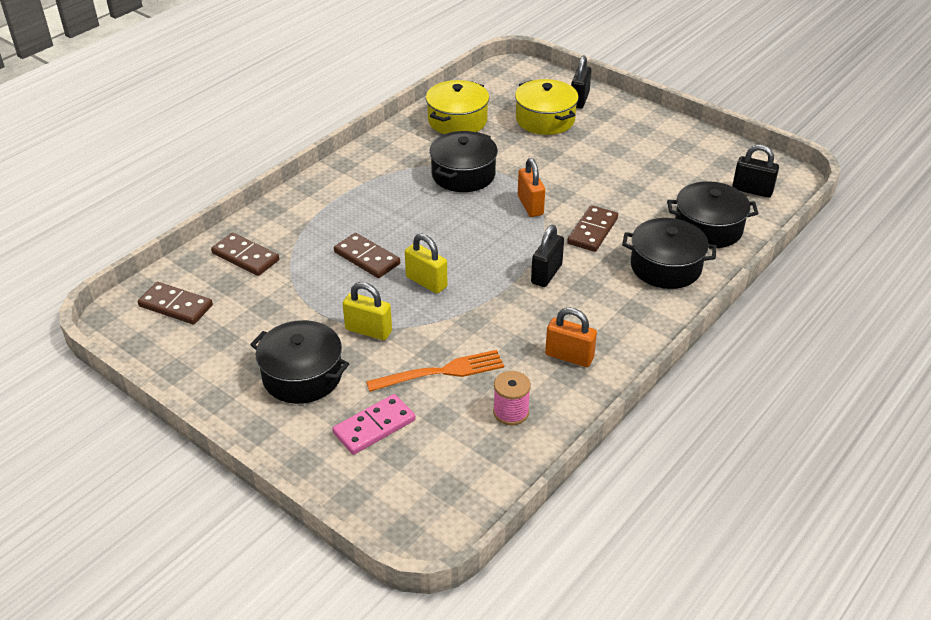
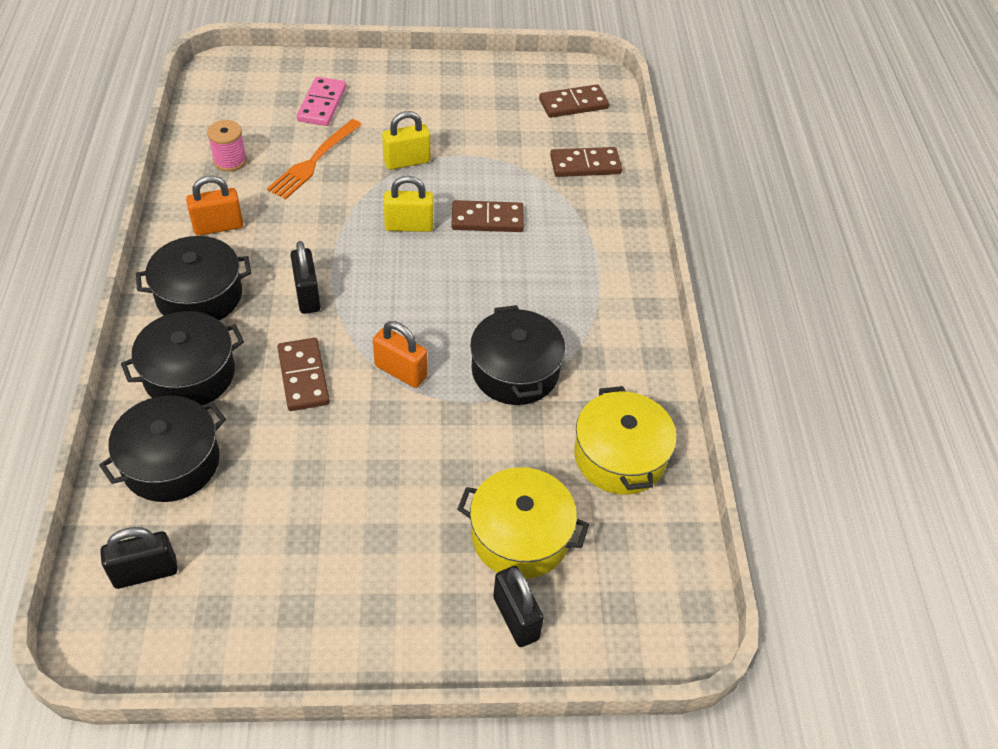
camera: 135 degrees right, 10 degrees up
black pot [250,320,349,404] -> black pot moved to [136,236,251,321]

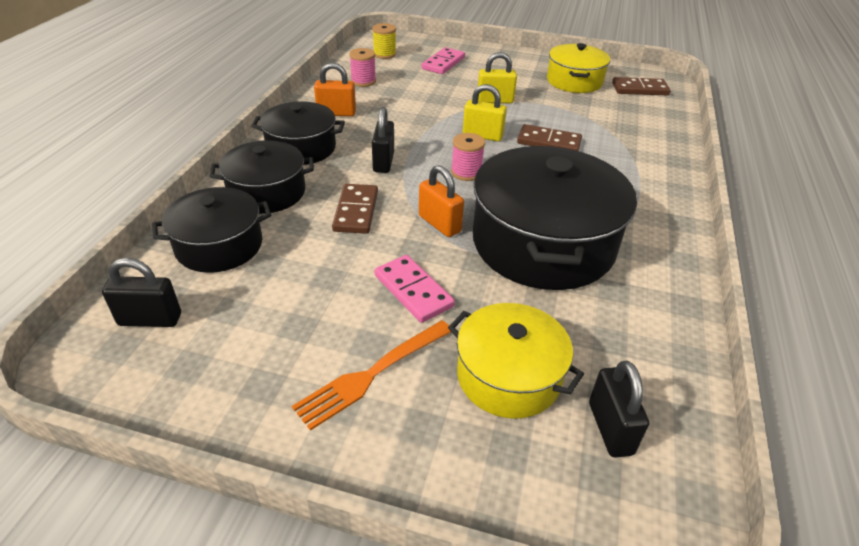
camera: 20 degrees right, 10 degrees down
orange fork [267,119,362,200] -> orange fork moved to [292,320,451,431]
black pot [470,305,566,405] -> black pot [473,146,637,290], size x1.73
black padlock [493,566,544,647] -> black padlock moved to [589,360,649,458]
brown domino [550,147,622,177] -> none
yellow pot [574,386,677,495] -> yellow pot moved to [547,43,610,93]
none -> yellow spool [372,23,396,59]
none -> pink domino [375,255,455,323]
none -> pink spool [451,133,485,181]

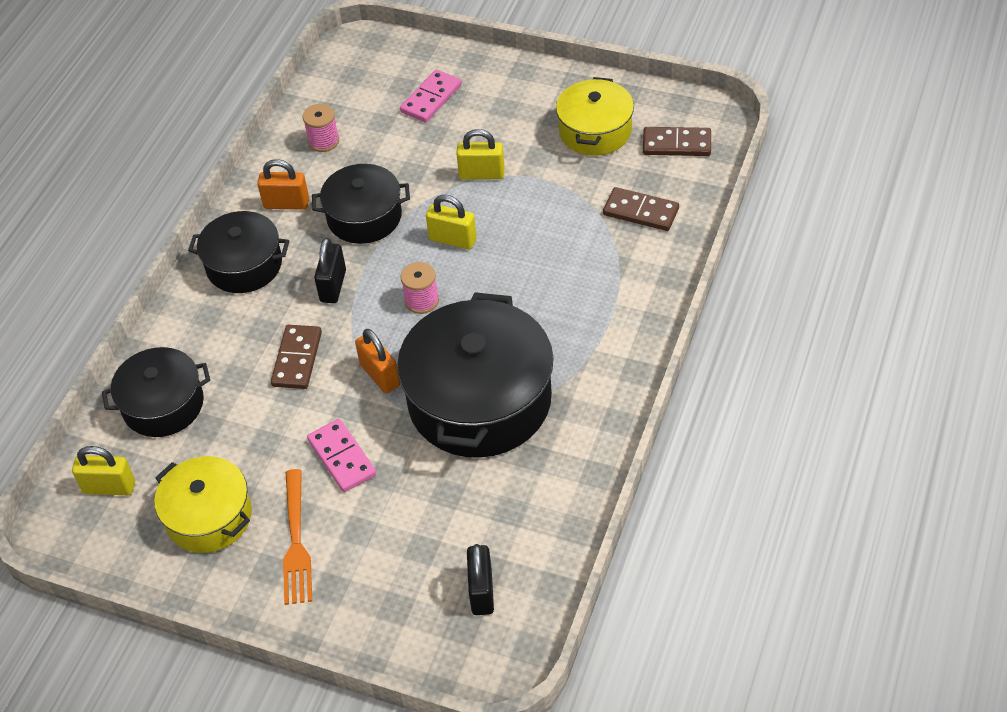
camera: 10 degrees right, 10 degrees up
black padlock [102,258,181,327] -> yellow padlock [72,446,135,495]
black pot [209,140,314,214] -> black pot moved to [312,164,410,244]
orange fork [292,320,451,431] -> orange fork turned 60 degrees counterclockwise [283,469,312,605]
yellow spool [372,23,396,59] -> none
yellow pot [448,303,584,419] -> yellow pot moved to [154,456,252,553]
brown domino [517,124,582,151] -> brown domino moved to [603,187,679,231]

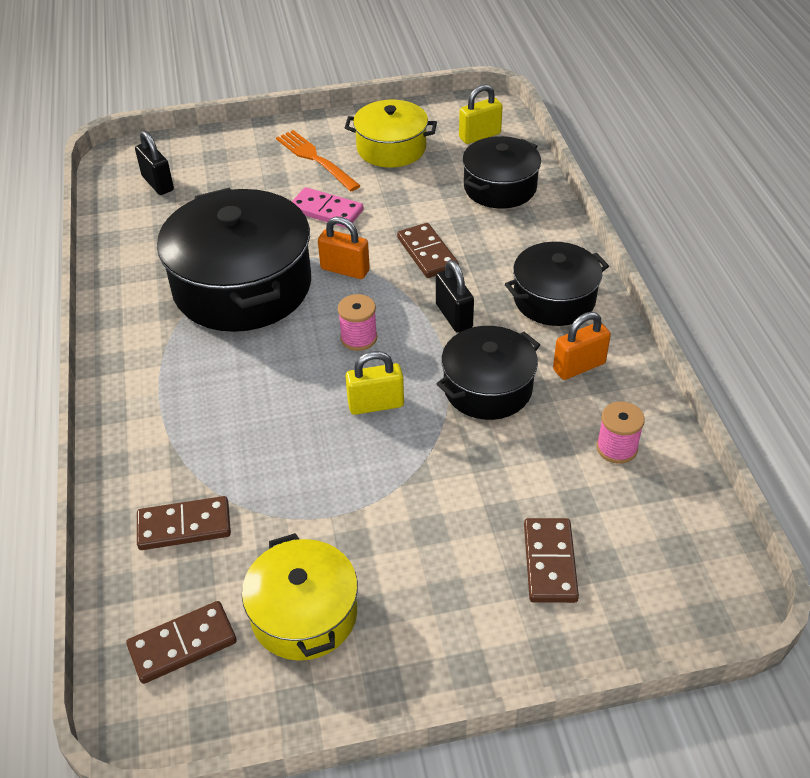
camera: 145 degrees right, 5 degrees down
pink domino [400,69,462,123] -> brown domino [524,518,579,603]
yellow padlock [456,129,505,179] -> none

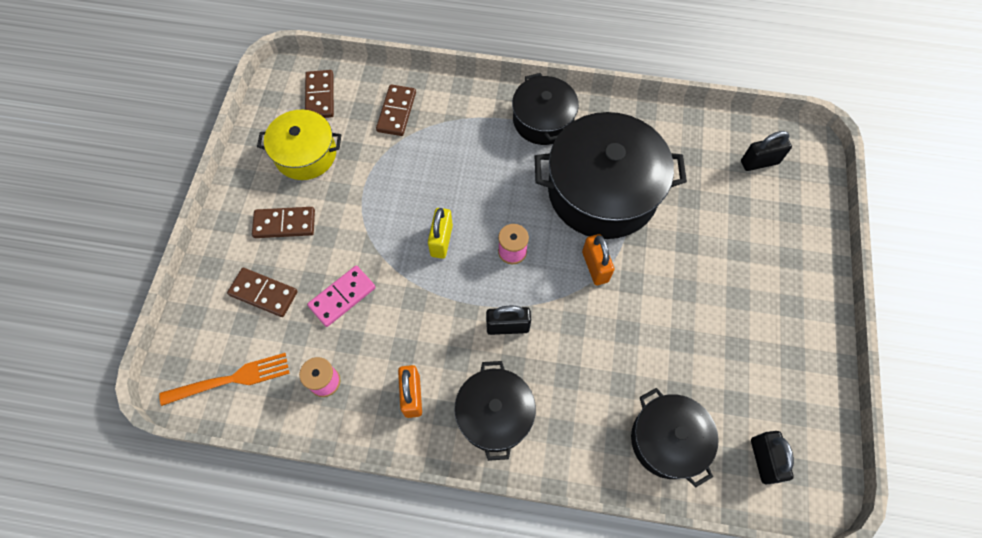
camera: 110 degrees right, 20 degrees up
orange fork [276,130,361,191] -> orange fork moved to [159,353,290,406]
pink domino [292,187,364,228] -> pink domino moved to [307,266,376,327]
orange padlock [318,217,370,279] -> orange padlock turned 60 degrees counterclockwise [582,234,614,285]
yellow pot [345,100,437,167] -> none
brown domino [397,223,459,278] -> brown domino moved to [252,207,315,238]
black pot [437,326,540,420] -> black pot moved to [512,73,579,145]
yellow padlock [459,84,503,144] -> black padlock [751,431,794,484]

